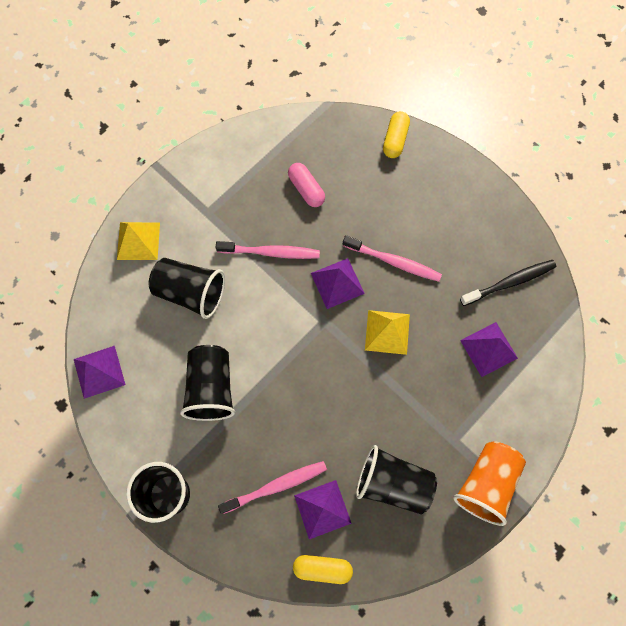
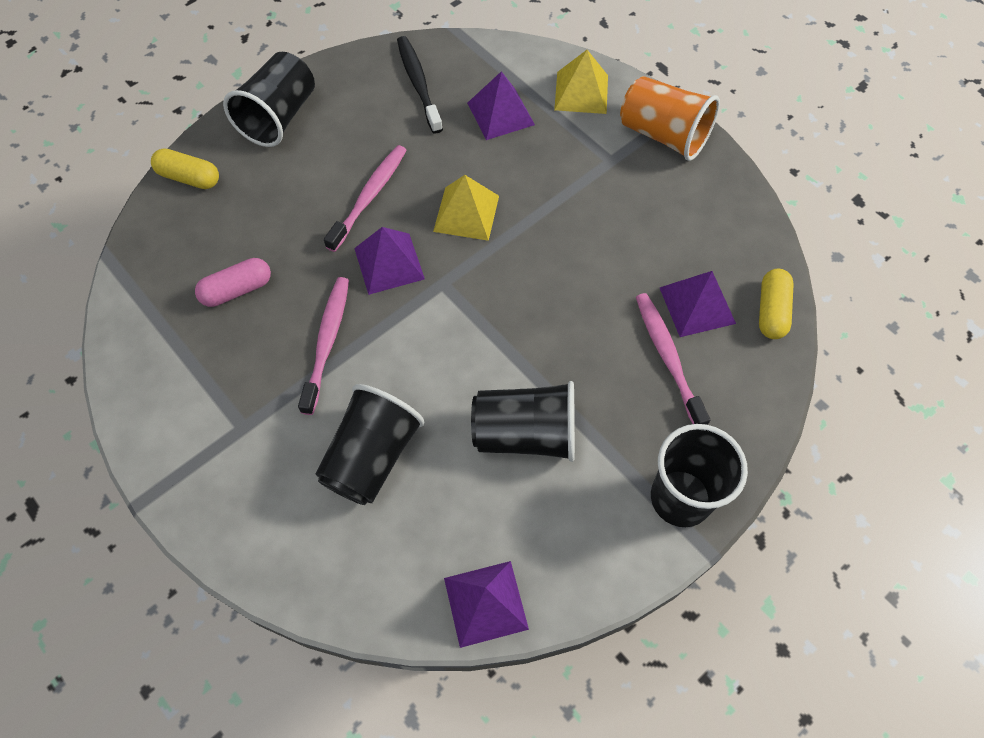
camera: 85 degrees left, 10 degrees down
yellow pyramid [117,222,160,260] -> yellow pyramid moved to [554,50,608,114]
black cup [356,445,437,514] -> black cup moved to [223,52,315,147]

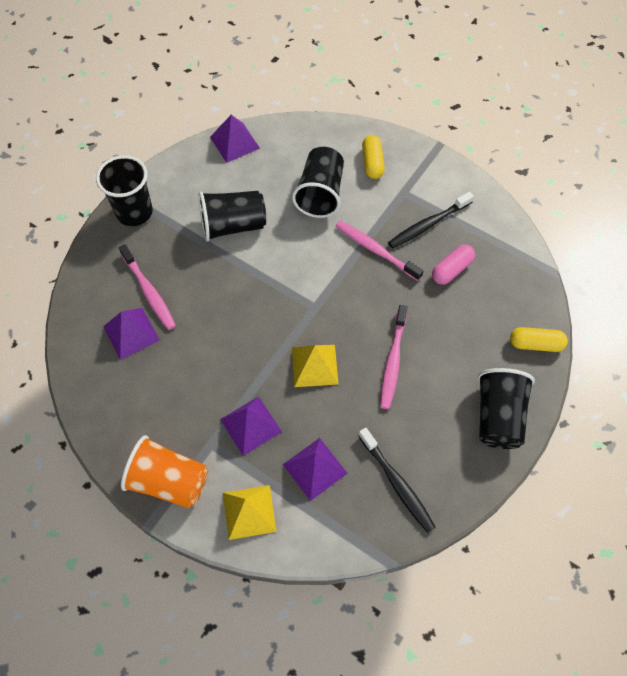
camera: 165 degrees right, 0 degrees up
pink toothbrush [298,277,349,415] -> pink toothbrush turned 135 degrees clockwise [336,221,423,281]
purple pyramid [354,227,425,295] -> purple pyramid moved to [220,396,282,456]
yellow capsule [759,269,794,339] -> yellow capsule moved to [362,135,385,179]
none -> black toothbrush [388,192,474,249]

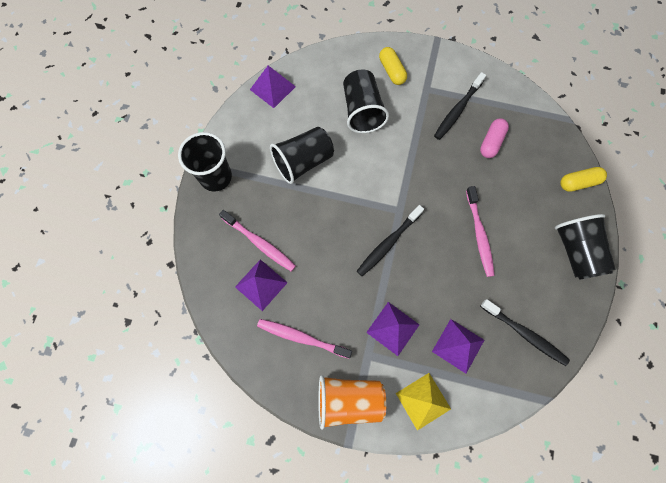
camera: 20 degrees left, 10 degrees up
yellow pyramid [292,345,338,387] -> none
pink toothbrush [336,221,423,281] -> pink toothbrush moved to [257,319,352,359]
none -> black toothbrush [357,205,424,276]

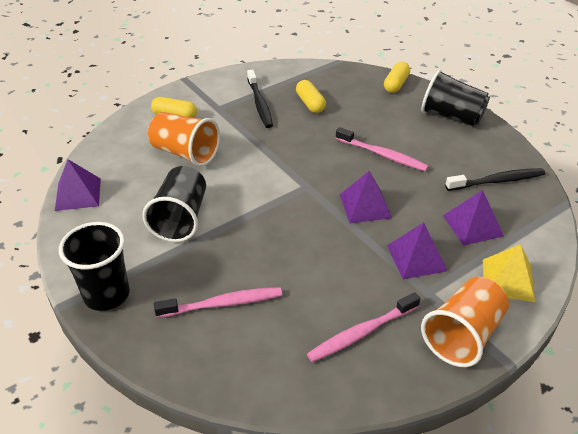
camera: 50 degrees left, 30 degrees down
purple pyramid [235,259,288,311] -> purple pyramid moved to [340,171,392,223]
black cup [343,70,389,133] -> orange cup [148,112,220,167]
black toothbrush [357,205,424,276] -> none
pink capsule [480,118,509,158] -> yellow capsule [296,80,326,113]

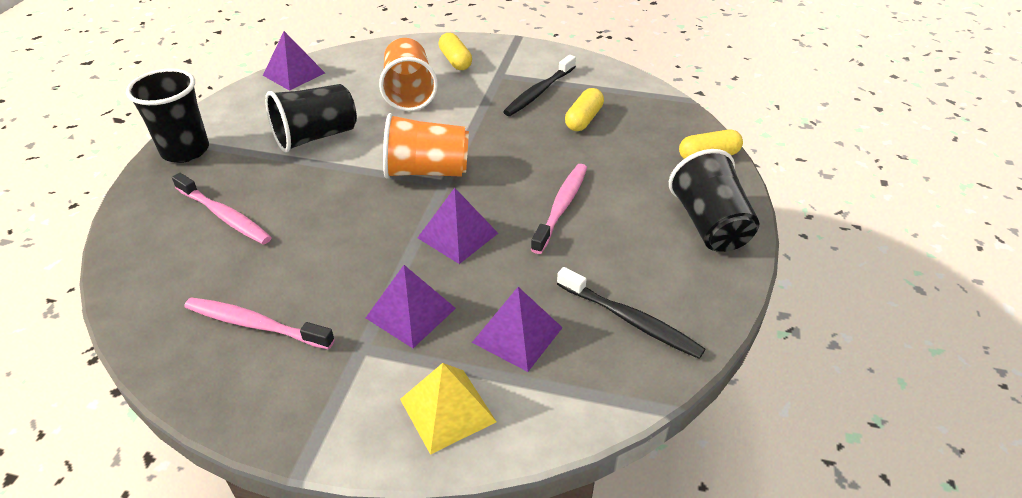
camera: 50 degrees right, 0 degrees up
pink toothbrush [336,127,429,172] -> pink toothbrush turned 150 degrees counterclockwise [530,164,587,254]
orange cup [421,277,509,367] -> orange cup moved to [383,113,469,178]

